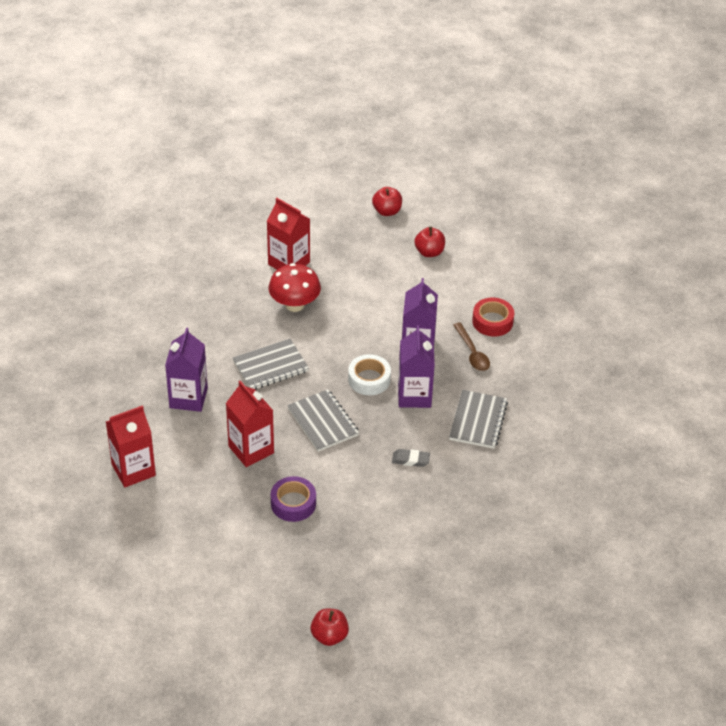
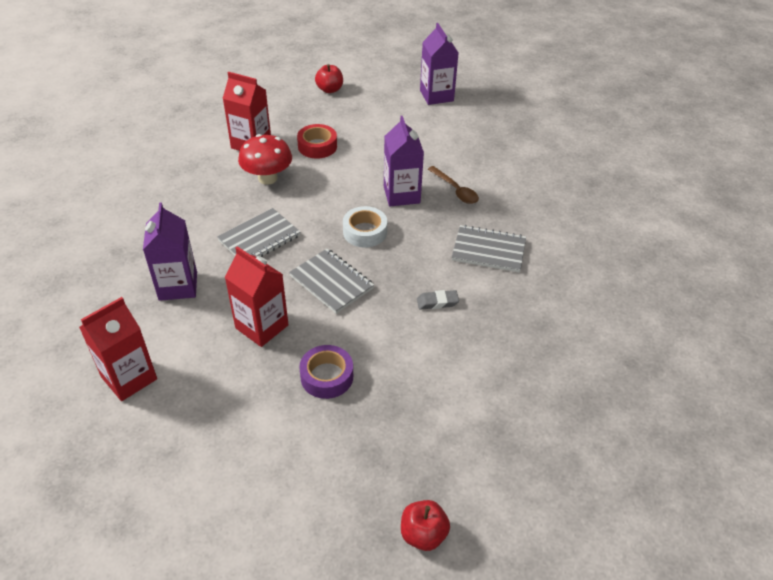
camera: 15 degrees left, 0 degrees up
purple carton [398,325,435,408] -> purple carton moved to [420,23,459,105]
red apple [414,227,445,257] -> none
grey notebook [449,390,508,449] -> grey notebook turned 75 degrees counterclockwise [452,225,526,273]
red tape [472,298,514,336] -> red tape moved to [297,124,337,159]

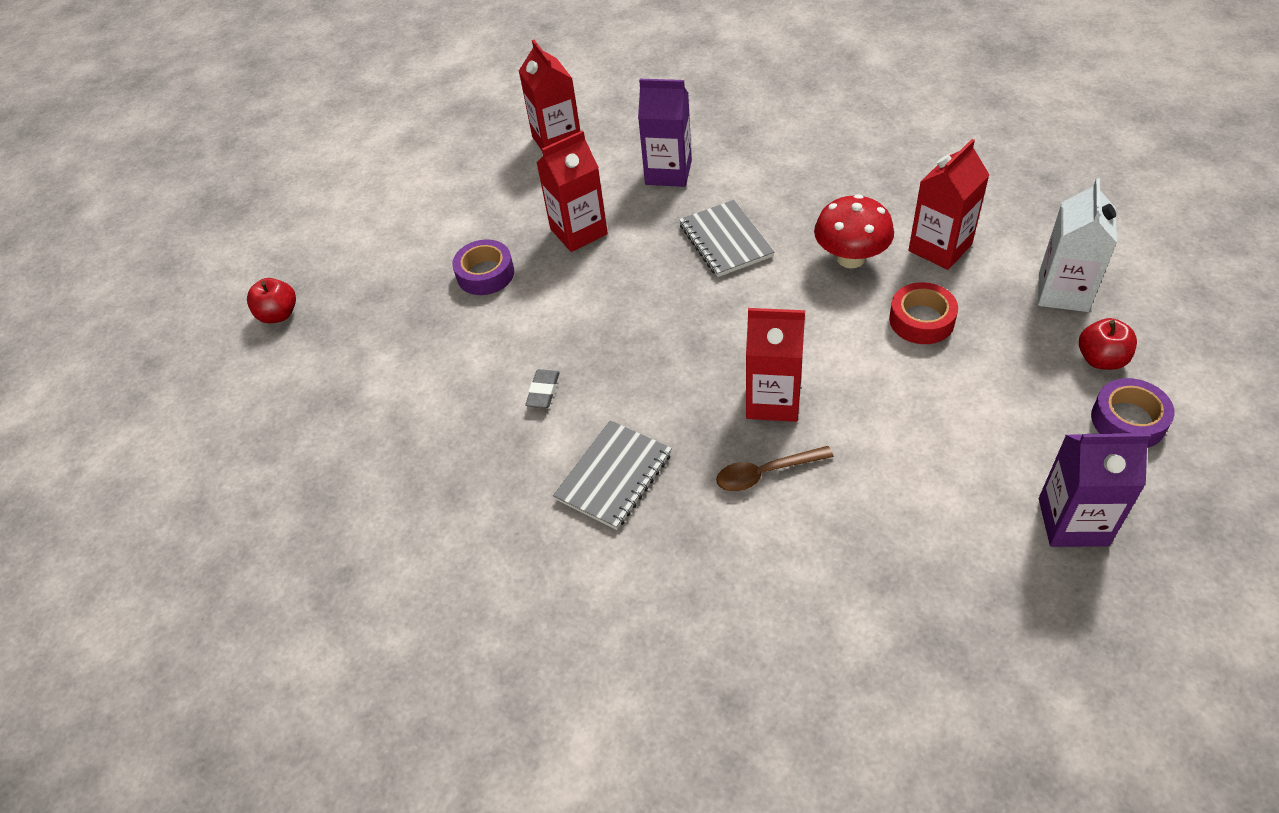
camera: 115 degrees right, 5 degrees up
grey notebook [289,249,374,314] -> none
white tape [343,206,387,247] -> none
purple carton [384,116,424,206] -> red carton [746,308,805,422]
none -> white carton [1038,178,1117,312]
none -> purple tape [1091,378,1175,448]

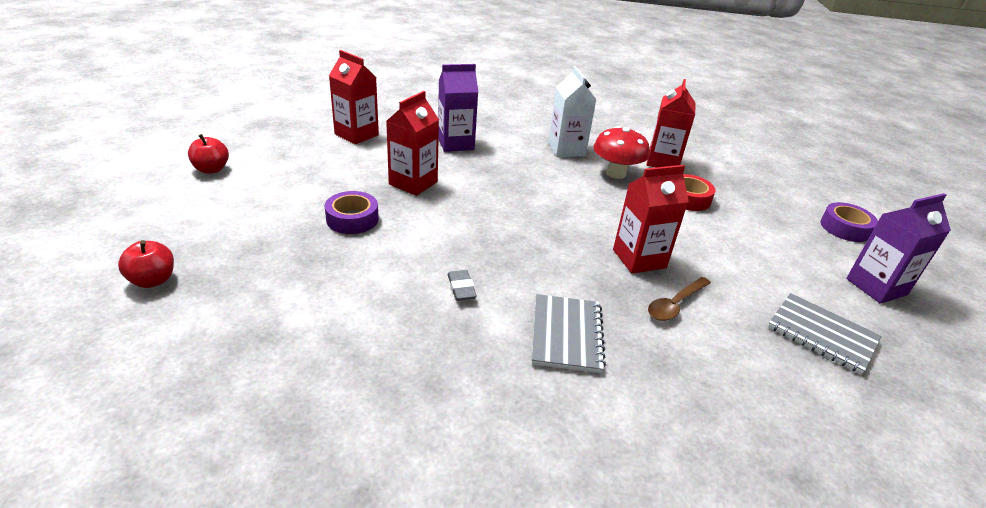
camera: 35 degrees left, 15 degrees down
grey notebook [679,200,774,277] -> grey notebook moved to [768,293,881,375]
white carton [1038,178,1117,312] -> white carton moved to [548,66,597,157]
red apple [1079,318,1137,370] -> red apple moved to [188,134,229,173]

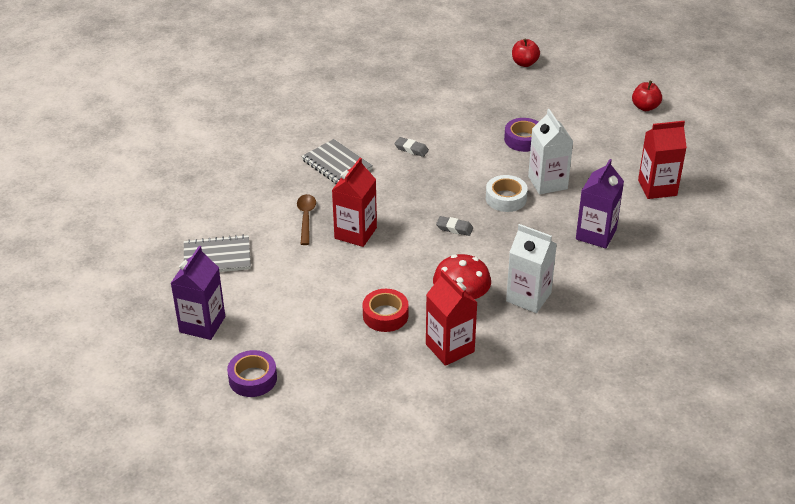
camera: 135 degrees right, 5 degrees up
red carton [386,91,439,196] -> white carton [528,109,573,195]
none -> grey eraser [436,216,473,236]
none -> white tape [486,175,528,212]

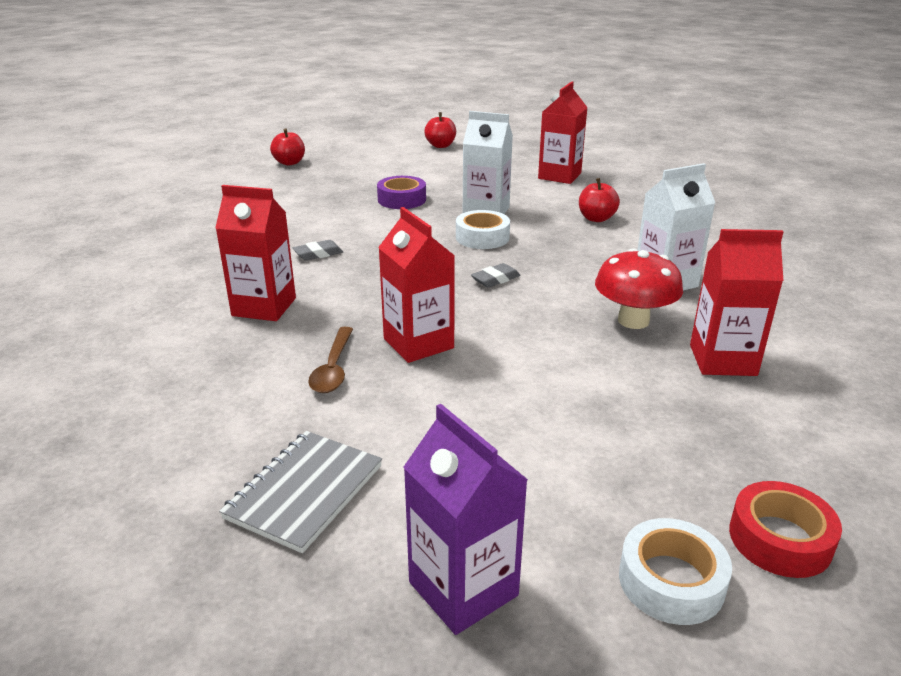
camera: 55 degrees left, 10 degrees down
purple tape [227,350,277,397] -> white tape [619,518,732,625]
brown spoon [297,194,316,245] -> brown spoon turned 120 degrees counterclockwise [308,327,353,393]
grey notebook [301,139,373,184] -> red carton [215,185,296,321]
red tape [363,289,409,332] -> red tape moved to [729,481,842,578]
purple carton [576,159,624,248] -> red apple [579,178,620,222]

